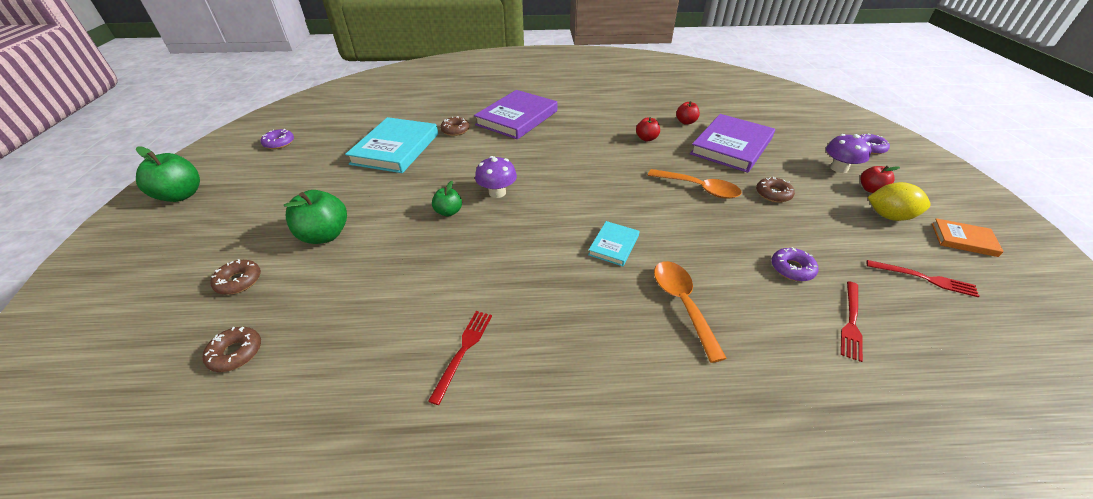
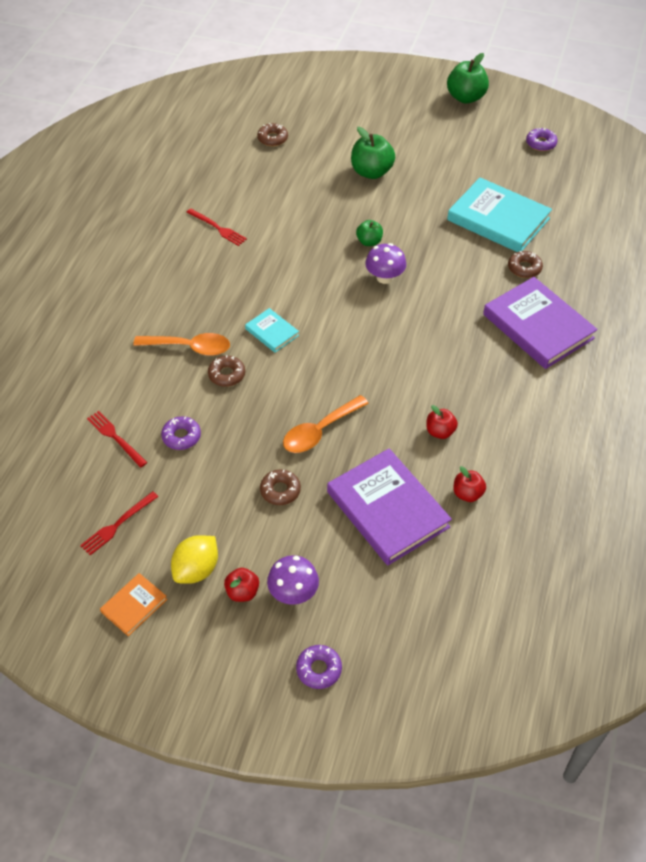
camera: 110 degrees right, 10 degrees up
brown donut [210,259,261,295] -> brown donut moved to [208,355,245,387]

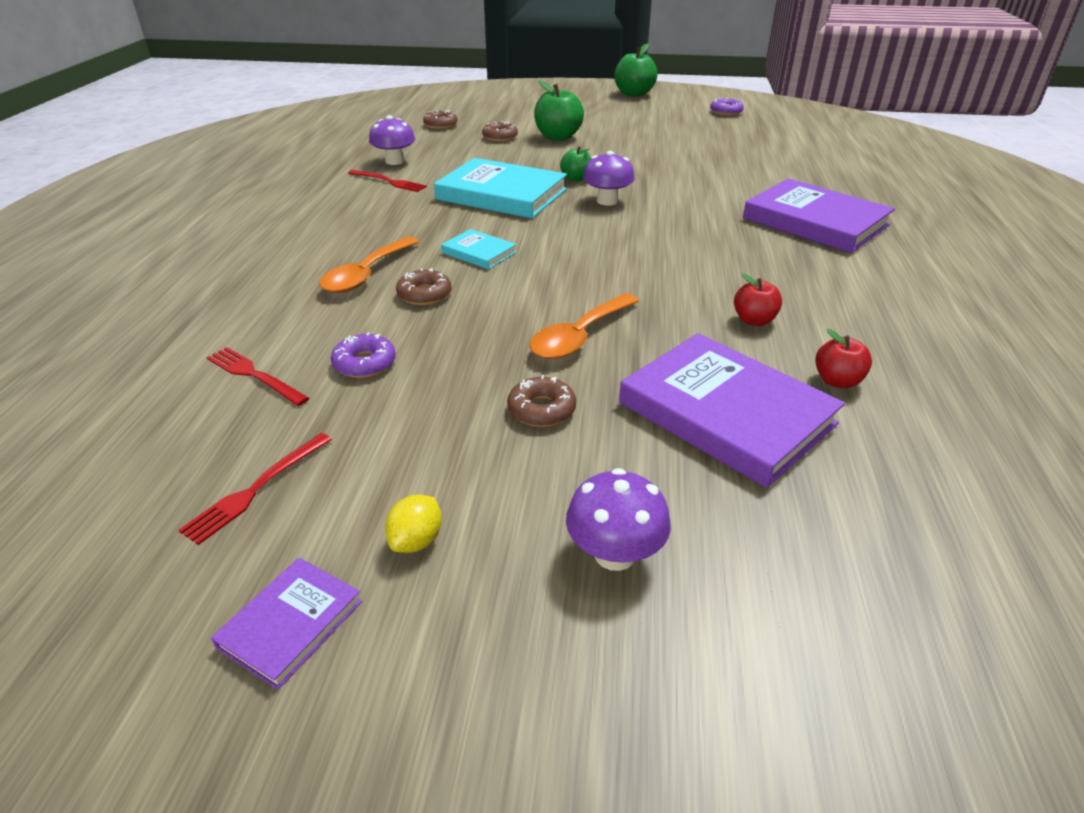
camera: 10 degrees left, 15 degrees down
orange book [100,573,167,636] -> purple book [211,558,362,690]
orange spoon [133,333,230,356] -> orange spoon turned 120 degrees clockwise [319,237,419,293]
yellow lemon [171,535,218,584] -> yellow lemon [385,495,442,553], size x0.62
red apple [224,568,259,602] -> none
purple donut [296,645,342,689] -> none
turquoise book [447,177,552,252] -> turquoise book moved to [434,158,567,218]
brown donut [508,251,543,278] -> brown donut moved to [482,122,518,142]
none -> purple mushroom [369,115,415,165]

